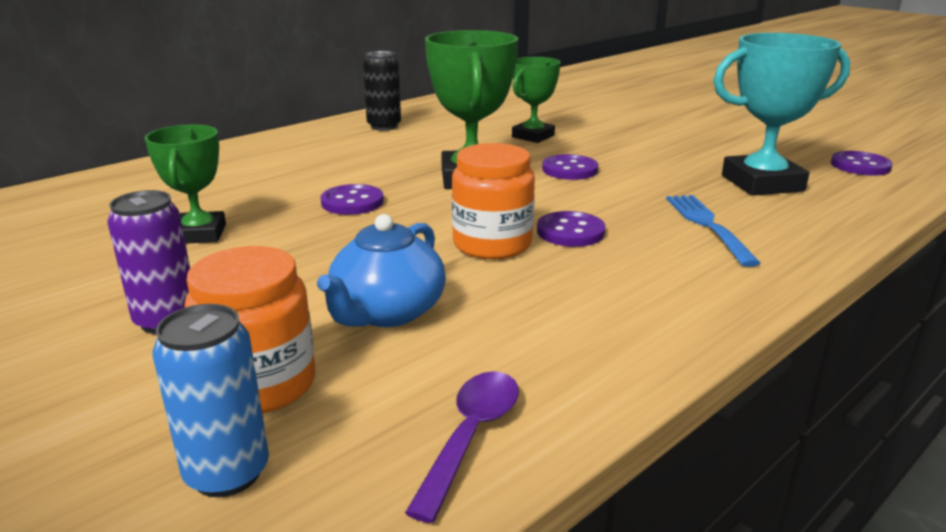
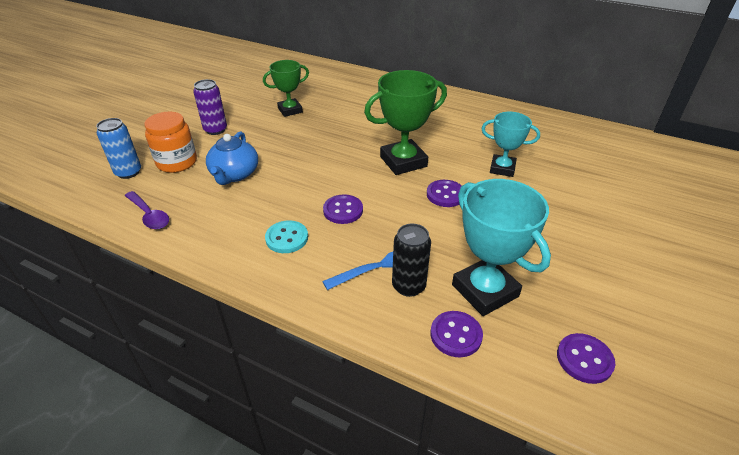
camera: 70 degrees right, 15 degrees up
blue teapot [317,214,446,327] -> blue teapot turned 90 degrees counterclockwise [206,131,258,185]
purple button [321,184,384,215] -> purple button moved to [430,311,483,357]
black can [363,51,401,130] -> black can moved to [392,223,431,297]
purple spoon [405,371,519,523] -> purple spoon turned 45 degrees clockwise [125,191,169,229]
orange jar [452,143,535,259] -> none
green trophy [512,57,560,143] -> turquoise trophy [481,112,540,177]
none -> turquoise button [265,220,308,253]

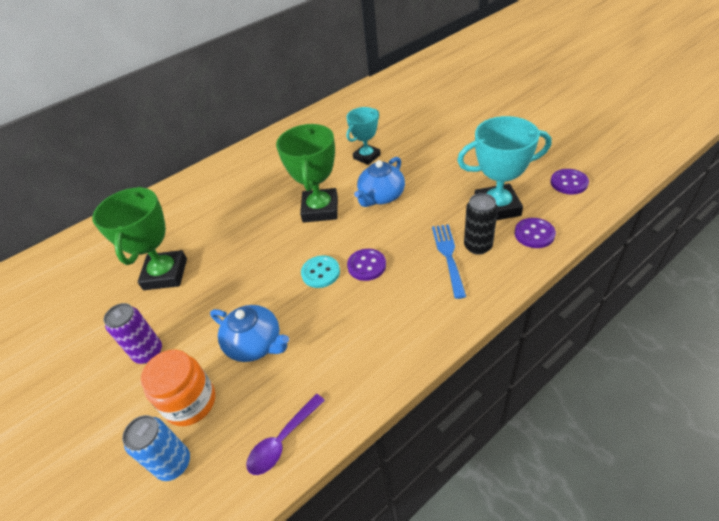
camera: 60 degrees left, 5 degrees up
purple spoon [125,191,169,229] -> purple spoon turned 150 degrees clockwise [246,394,325,475]
green trophy [263,60,309,117] -> green trophy [92,187,187,290], size x1.58
turquoise button [265,220,308,253] -> turquoise button moved to [301,255,340,288]
purple button [427,180,462,207] -> blue teapot [354,157,405,207]

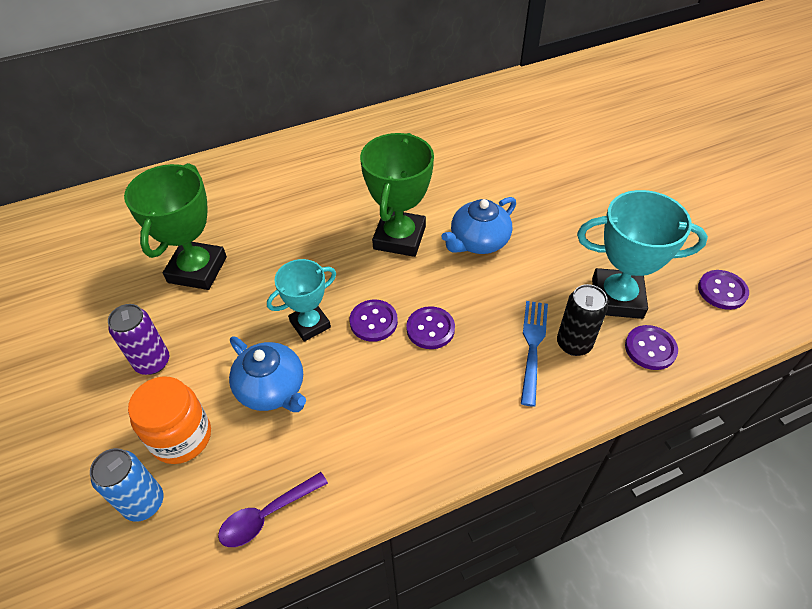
camera: 10 degrees right, 5 degrees up
turquoise button [301,255,340,288] -> purple button [350,299,398,342]
turquoise trophy [346,107,381,165] -> turquoise trophy moved to [267,259,336,342]

